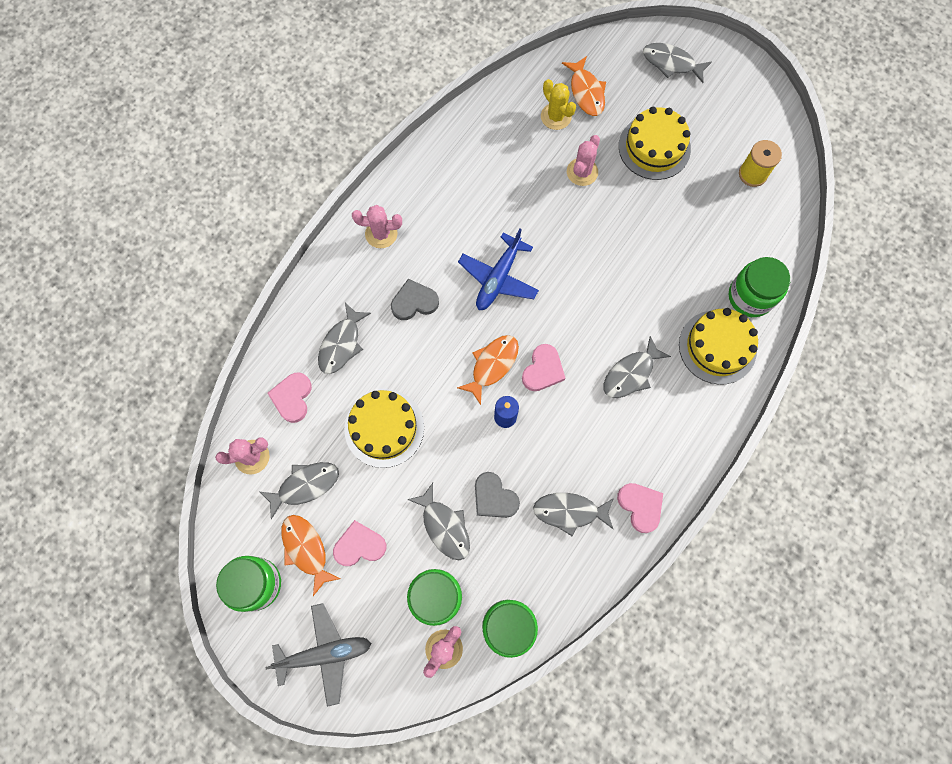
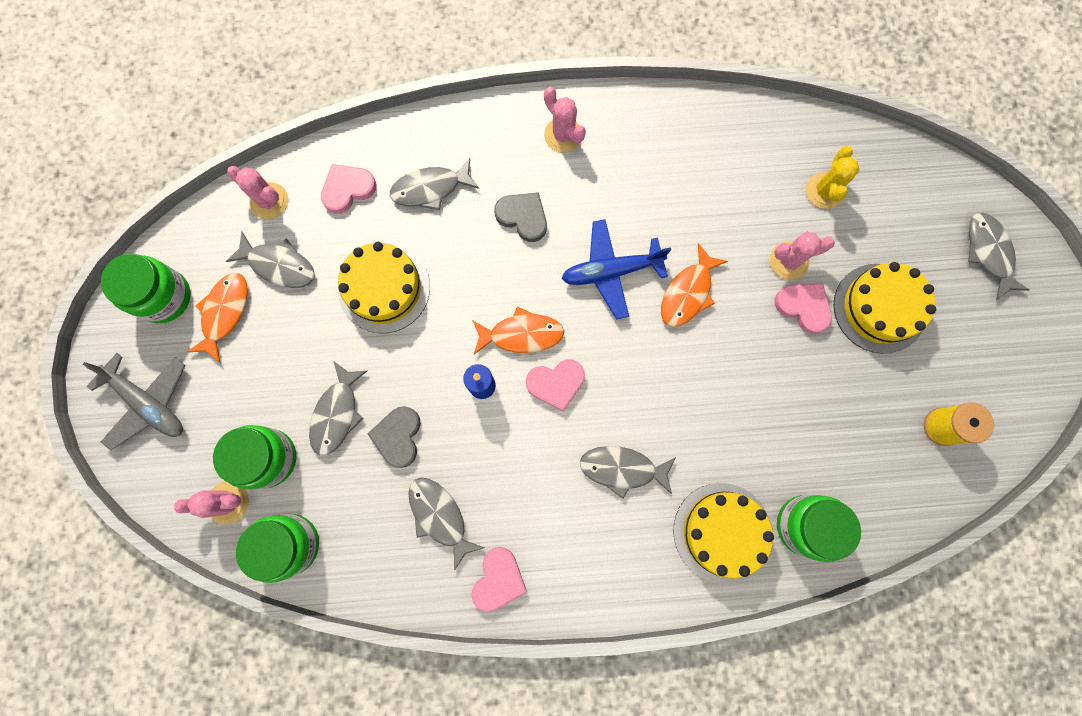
camera: 50 degrees right, 5 degrees up
pink heart [333,520,386,566] -> pink heart moved to [774,284,832,334]
orange fish [562,56,606,116] -> orange fish moved to [661,243,728,327]

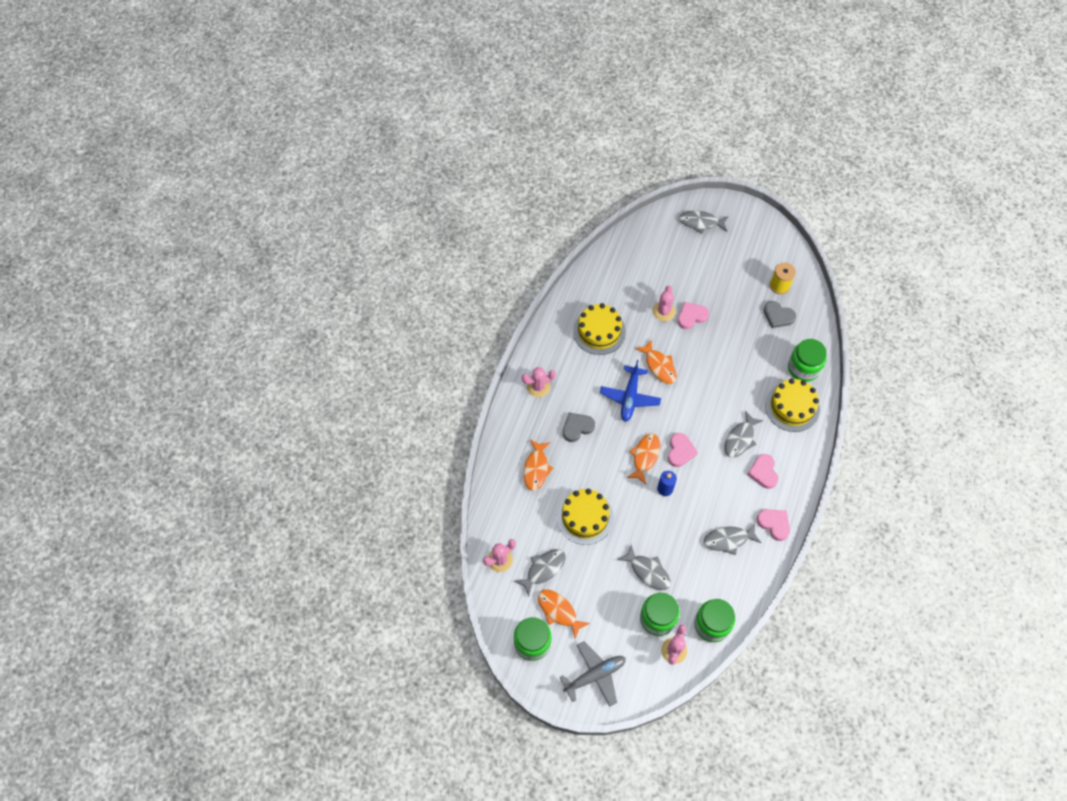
camera: 65 degrees left, 15 degrees down
pink heart [321,164,376,214] -> pink heart moved to [747,454,779,489]
grey heart [368,406,421,468] -> grey heart moved to [763,301,796,328]
grey fish [390,158,479,210] -> orange fish [523,439,553,491]
yellow cactus [806,146,859,209] -> none
yellow cake [833,262,936,354] -> yellow cake moved to [573,303,626,355]

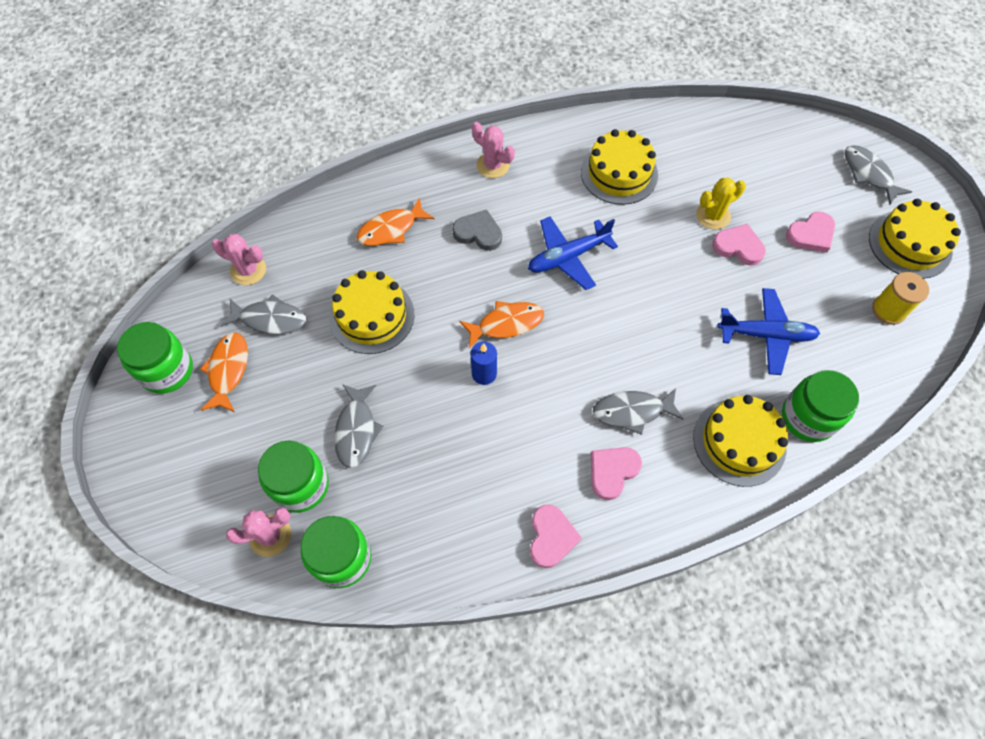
camera: 50 degrees right, 0 degrees up
grey plane [559,641,626,707] -> none
orange fish [635,339,677,384] -> none
pink cactus [653,285,675,321] -> yellow cactus [696,178,746,230]
pink heart [668,433,698,467] -> pink heart moved to [786,212,835,253]
grey fish [704,523,761,555] -> none
grey heart [763,301,796,328] -> none
none -> blue plane [717,288,820,375]
none -> yellow cake [869,199,961,279]

